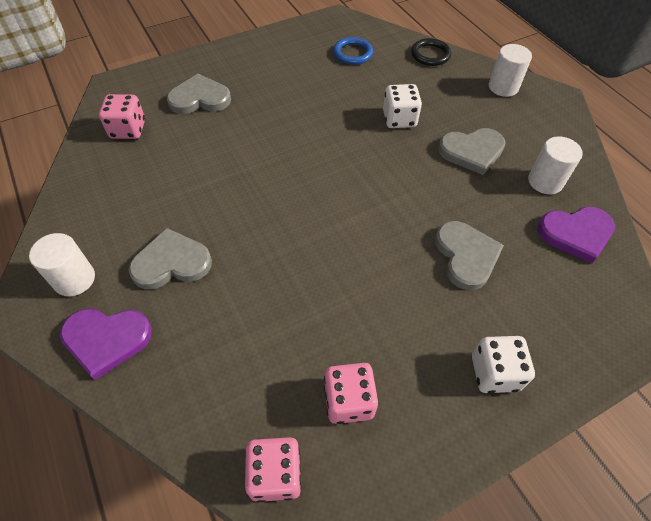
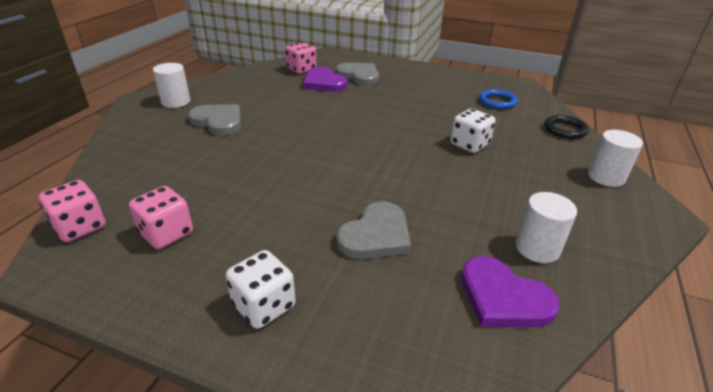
camera: 50 degrees right, 20 degrees down
purple heart [60,308,152,380] -> purple heart moved to [303,67,347,92]
grey heart [438,128,506,175] -> none

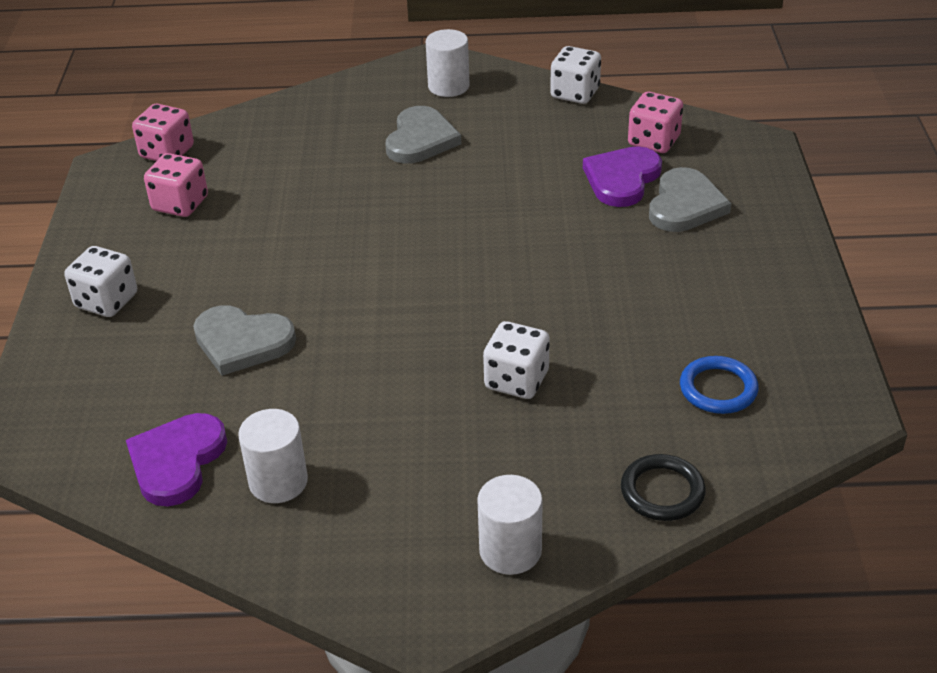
camera: 70 degrees right, 5 degrees up
none -> white dice [550,46,601,104]

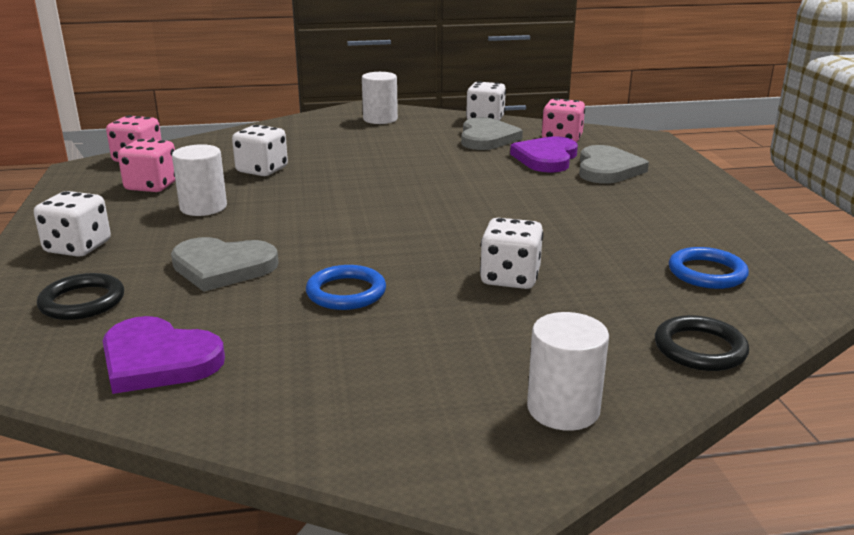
camera: 10 degrees left, 15 degrees down
purple heart [126,413,227,507] -> purple heart turned 75 degrees counterclockwise [103,316,225,394]
white cylinder [238,409,308,503] -> white cylinder moved to [172,144,227,216]
grey heart [385,106,461,163] -> grey heart moved to [461,117,523,150]
none -> black ring [37,273,124,320]
none -> white dice [232,125,288,176]
none -> blue ring [306,265,386,310]

